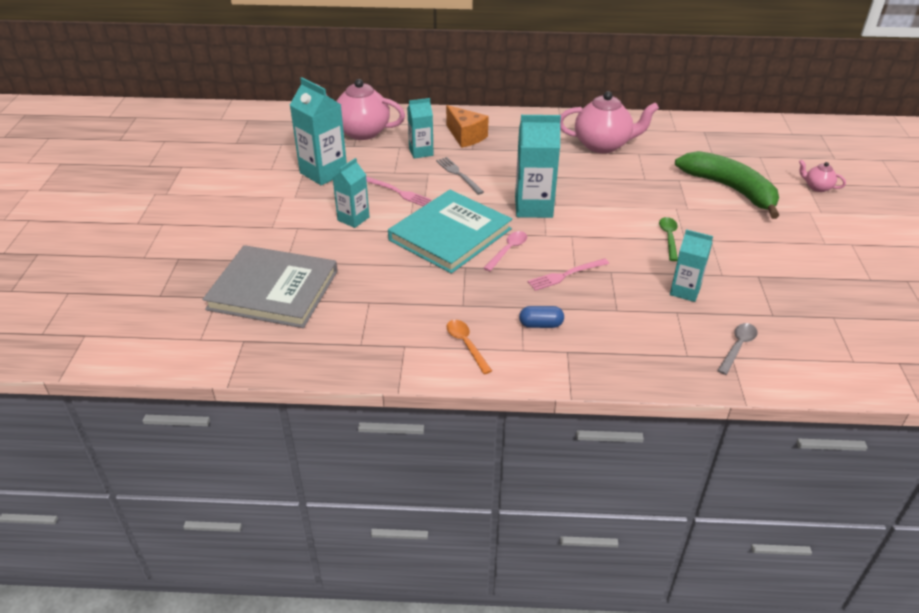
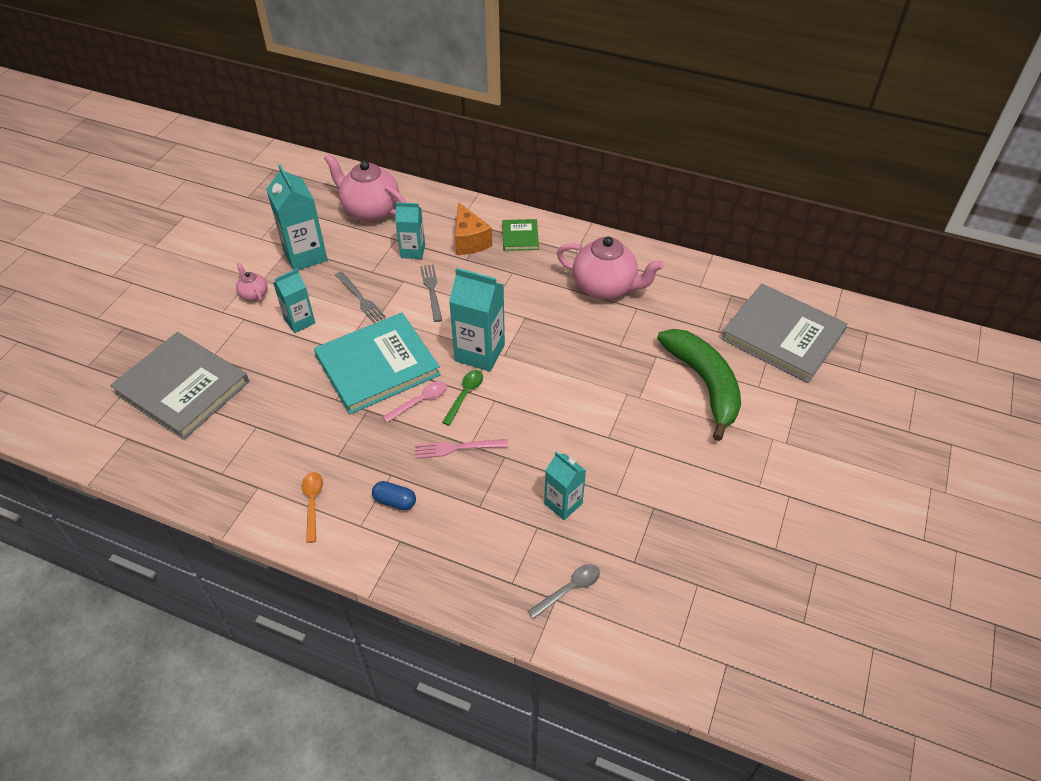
camera: 20 degrees right, 10 degrees up
pink fork [366,177,431,206] -> grey fork [335,271,386,323]
green spoon [659,217,678,261] -> green spoon moved to [442,370,483,426]
pink teapot [799,160,846,192] -> pink teapot moved to [236,262,267,302]
none -> green book [502,219,539,251]
none -> grey book [721,284,848,383]

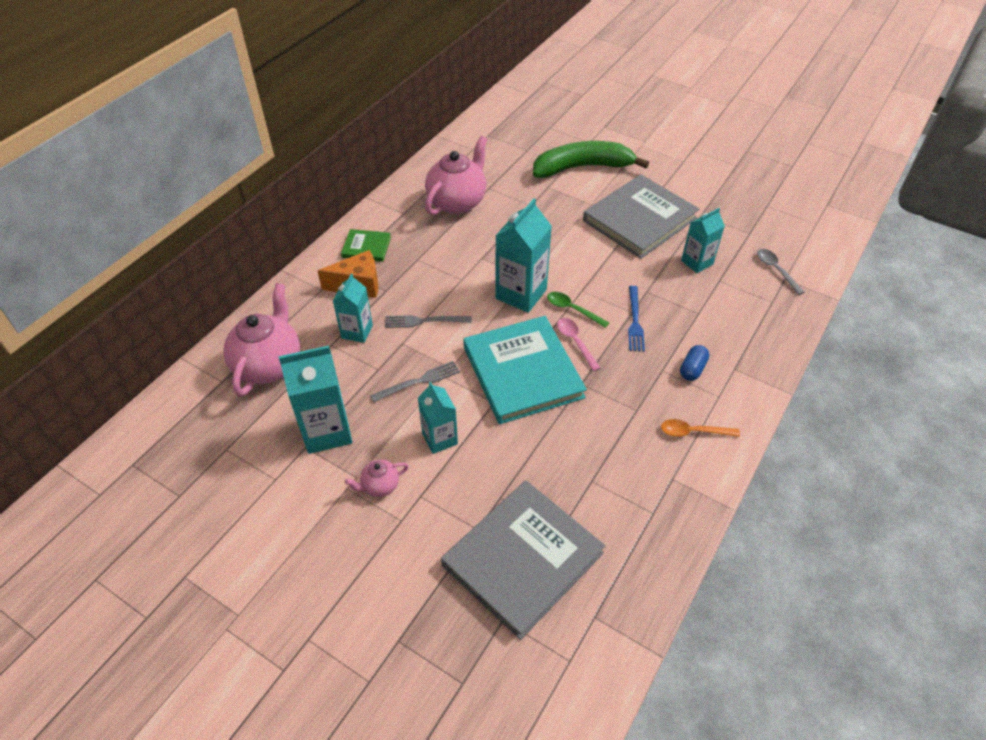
camera: 80 degrees left, 0 degrees up
pink teapot [324,154,406,222] -> pink teapot turned 150 degrees clockwise [223,283,300,396]
pink fork [415,439,508,459] -> blue fork [628,286,645,352]
grey book [721,284,848,383] -> grey book moved to [583,174,699,259]

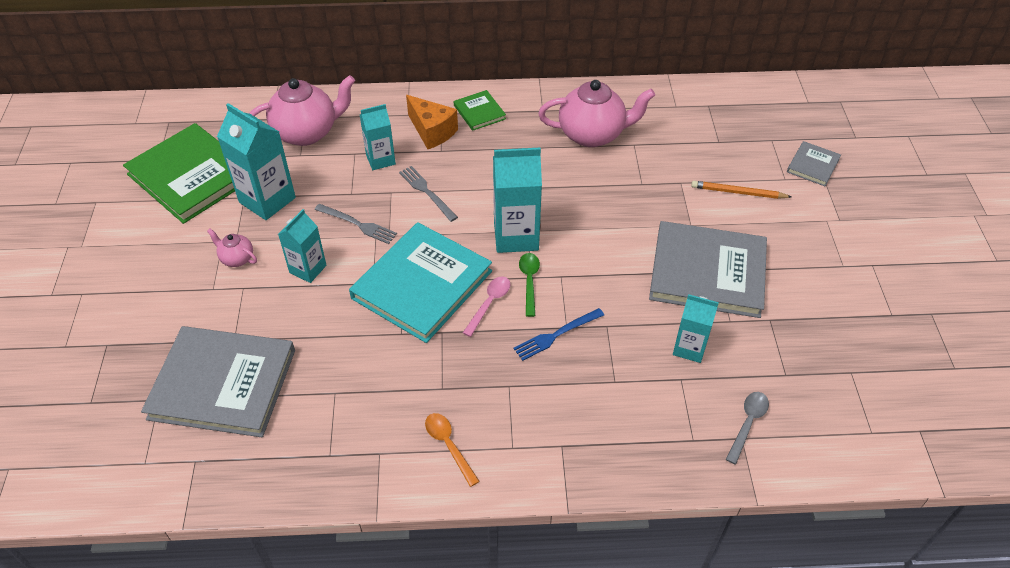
camera: 55 degrees right, 0 degrees up
green banana [533,141,649,178] -> orange pencil [691,181,792,199]
blue capsule [680,345,709,381] -> none
none -> green book [123,123,235,224]
none -> grey book [787,141,841,186]

